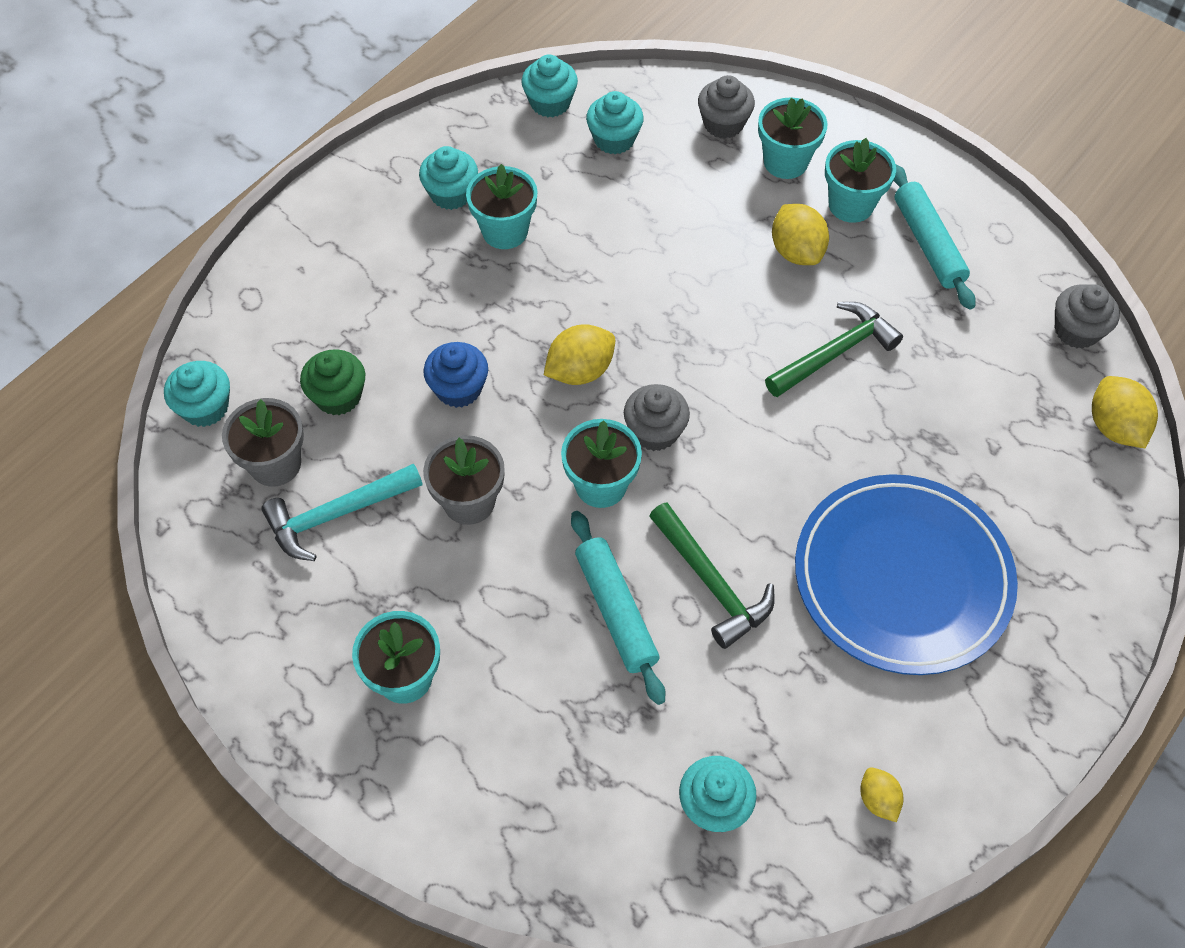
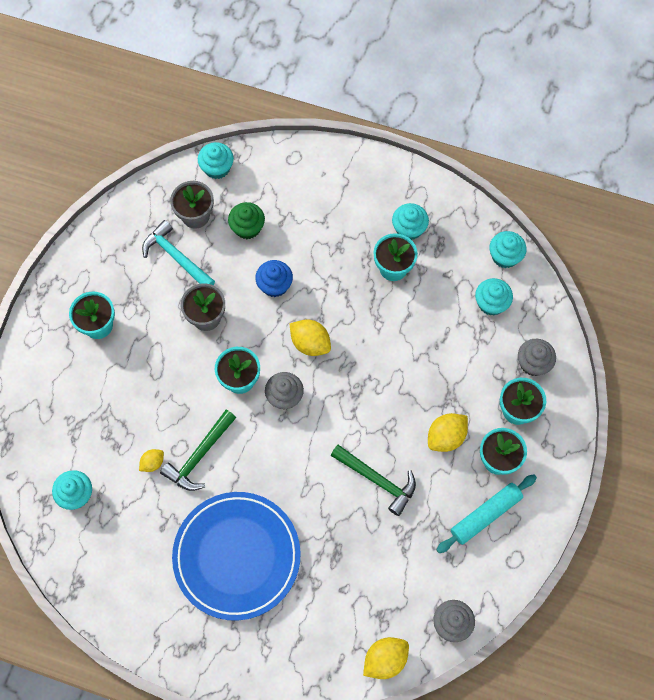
camera: 70 degrees right, 10 degrees up
turquoise rolling pin [571,511,665,705] -> none
yellow lemon [860,767,904,822] -> yellow lemon moved to [139,449,164,472]

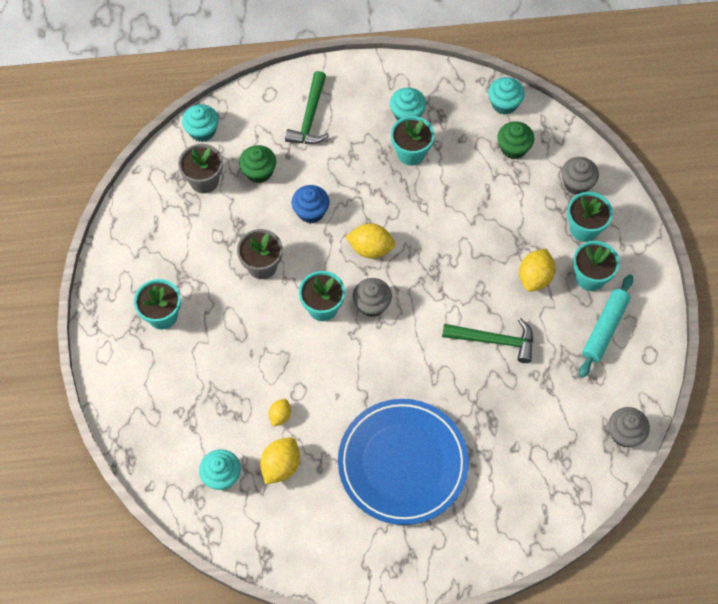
camera: 25 degrees left, 5 degrees down
turquoise hammer [142,220,215,285] -> none
green hammer [160,410,236,491] -> green hammer moved to [285,71,329,144]
yellow lemon [363,637,409,679] -> yellow lemon moved to [260,437,300,484]
turquoise cupcake [475,278,513,316] -> green cupcake [497,121,535,159]

